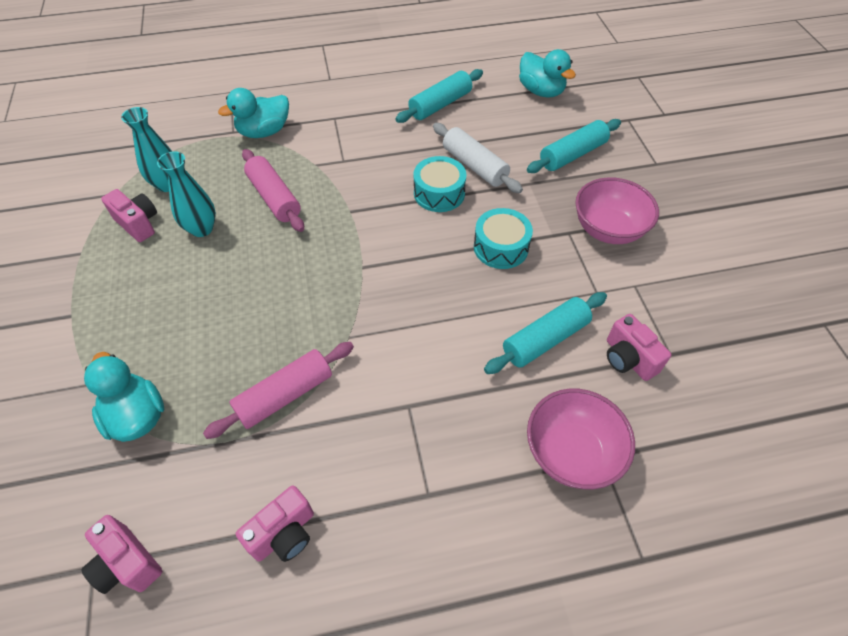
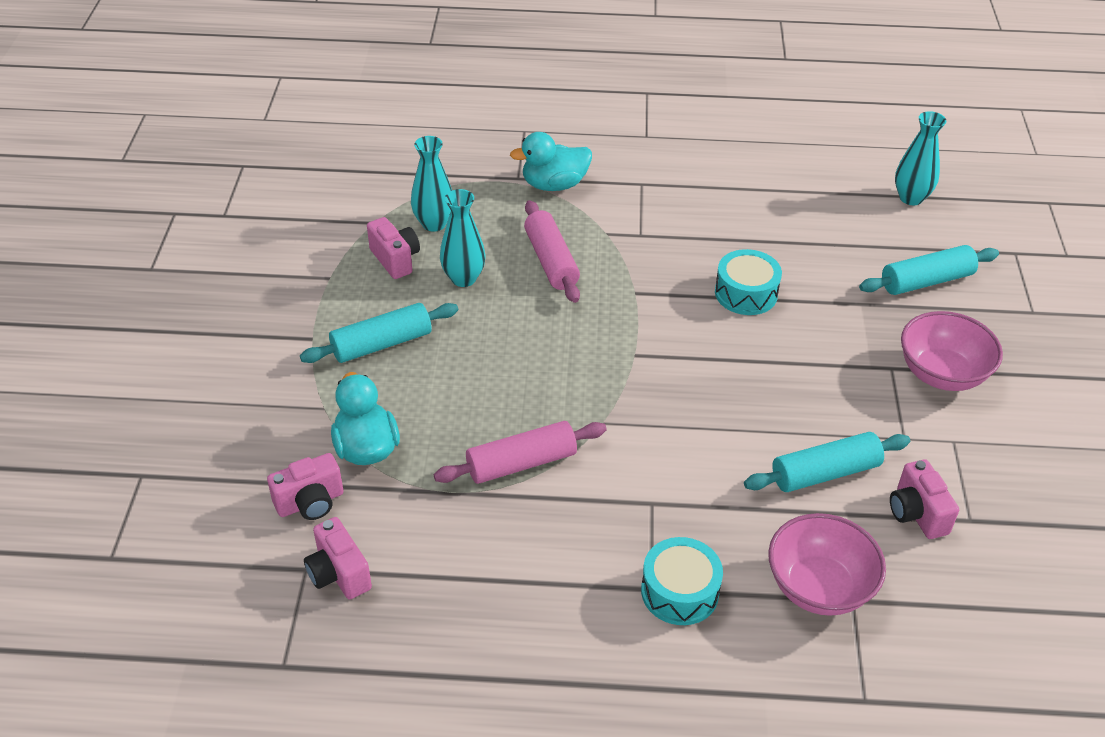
camera: 15 degrees right, 10 degrees down
pink camera [236,486,314,562] -> pink camera moved to [267,453,344,520]
turquoise rolling pin [395,69,483,123] -> turquoise rolling pin moved to [300,303,458,363]
white rolling pin [433,123,523,193] -> none
turquoise drum [474,208,533,269] -> turquoise drum moved to [641,537,723,625]
turquoise duck [519,49,576,98] -> turquoise vase [895,111,946,205]

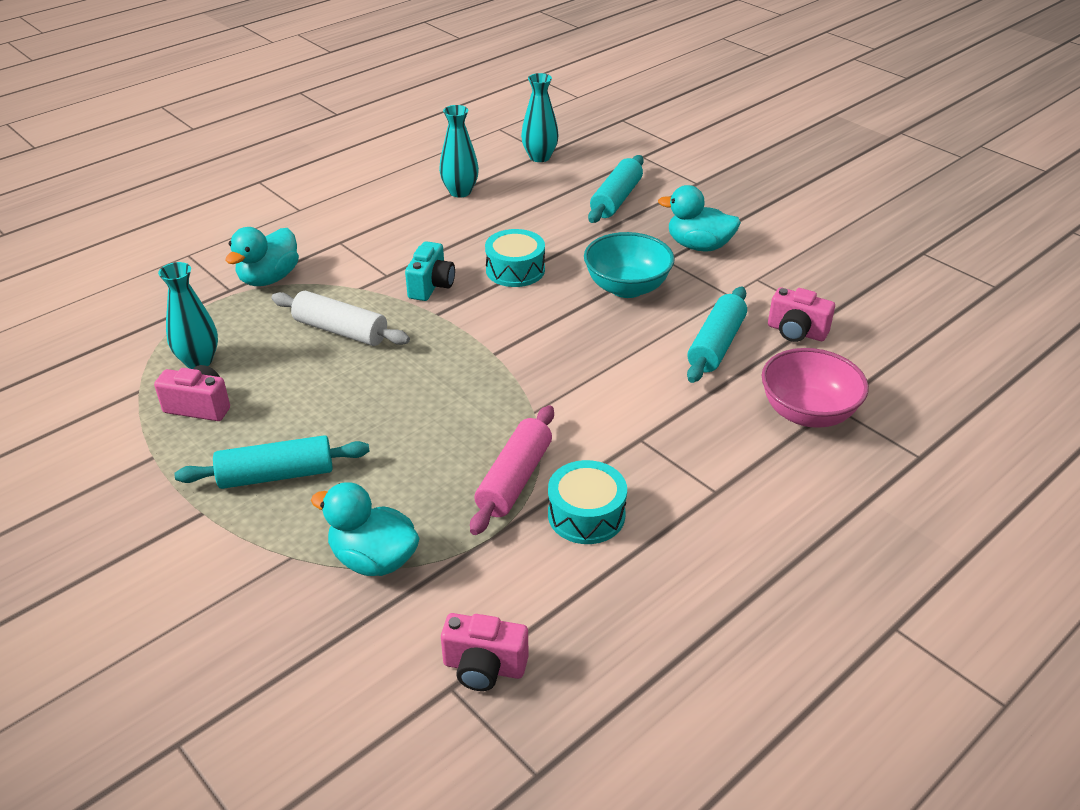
camera: 45 degrees left, 5 degrees down
pink camera [267,453,344,520] -> none
turquoise rolling pin [300,303,458,363] -> turquoise rolling pin turned 60 degrees clockwise [174,435,370,489]
turquoise vase [440,189,485,287] -> turquoise vase moved to [439,105,479,198]
pink rolling pin [524,200,580,303] -> white rolling pin [271,291,410,346]
turquoise drum [641,537,723,625] -> turquoise drum moved to [548,460,627,544]
pink bowl [901,311,1003,391] -> turquoise duck [658,185,741,251]
none -> turquoise camera [405,241,455,301]
none -> turquoise bowl [584,232,675,298]

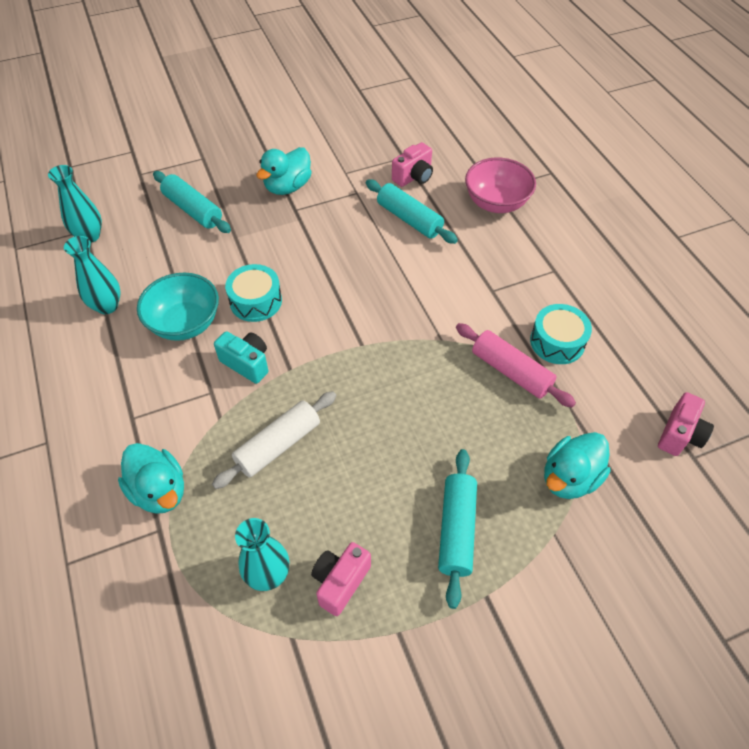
camera: 70 degrees left, 15 degrees up
turquoise bowl [584,232,675,298] -> turquoise bowl moved to [137,273,219,341]

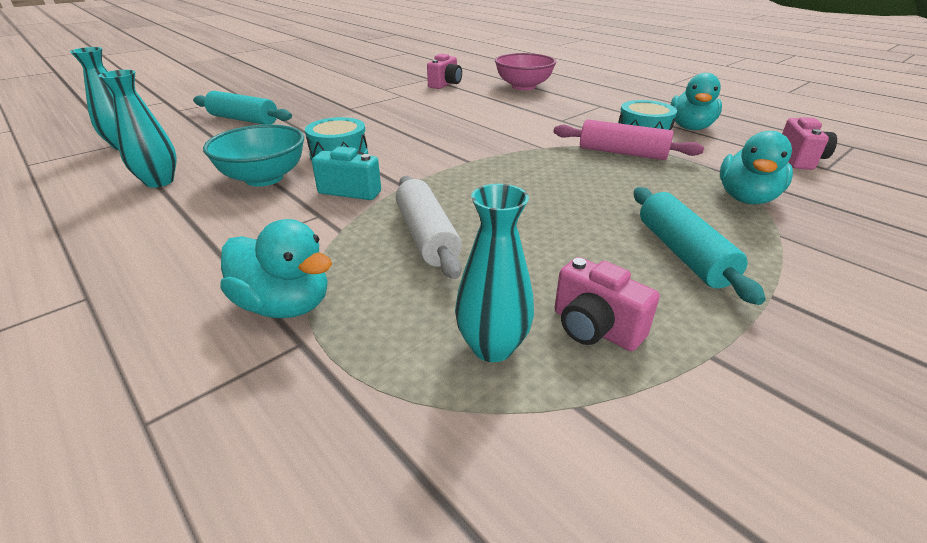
camera: 20 degrees left, 20 degrees down
white rolling pin [212,391,336,489] -> white rolling pin turned 45 degrees counterclockwise [396,176,462,279]
turquoise duck [256,147,312,195] -> turquoise duck moved to [671,73,722,130]
pink camera [311,542,371,616] -> pink camera turned 60 degrees counterclockwise [554,257,660,351]
turquoise rolling pin [366,179,458,244] -> none

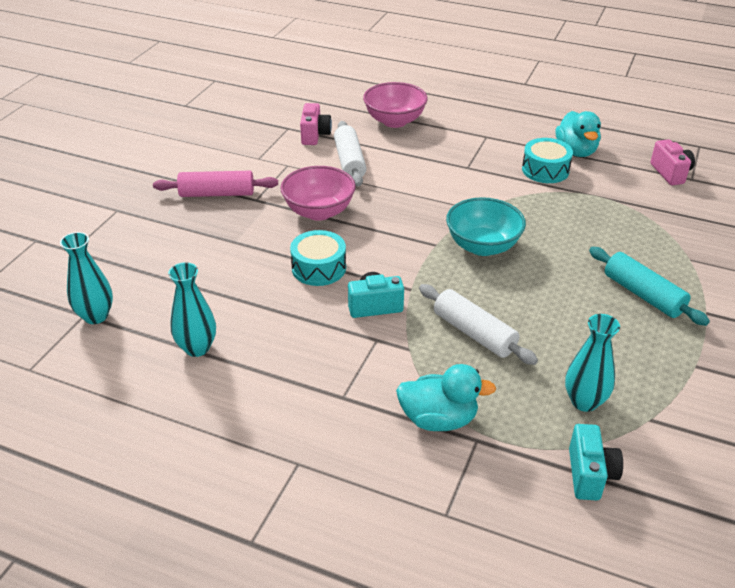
camera: 25 degrees left, 5 degrees up
turquoise rolling pin [193,91,292,124] -> none
turquoise bowl [203,124,304,186] -> turquoise bowl moved to [446,197,526,256]
pink rolling pin [554,119,704,160] -> pink rolling pin moved to [153,171,278,197]
pink camera [554,257,660,351] -> none
turquoise duck [720,131,793,204] -> none
none -> pink bowl [280,166,356,221]
none -> white rolling pin [334,121,367,187]
none -> turquoise camera [569,424,623,501]

